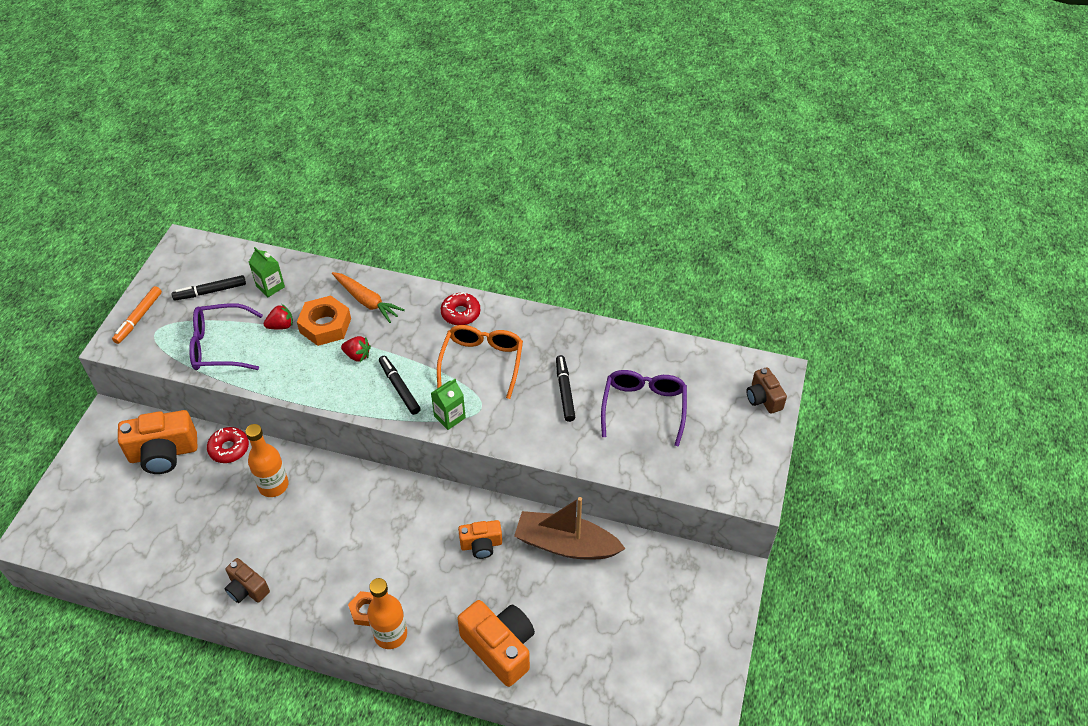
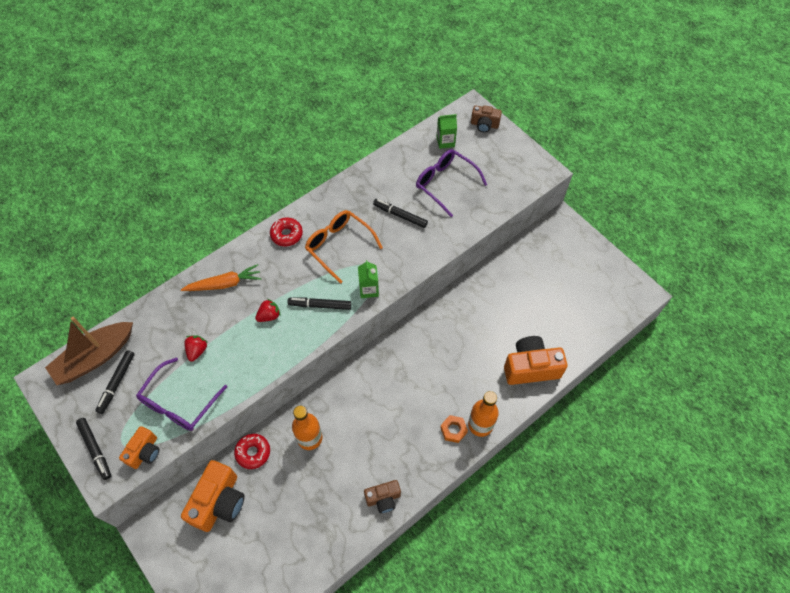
camera: 55 degrees left, 10 degrees up
orange marker [112,286,162,344] -> black marker [76,418,111,480]
green carton [249,247,285,297] -> green carton moved to [436,114,457,149]
orange nut [297,296,351,346] -> none
orange camera [458,520,502,559] -> orange camera moved to [119,426,159,469]
brown boat [514,497,626,559] -> brown boat moved to [45,317,133,385]

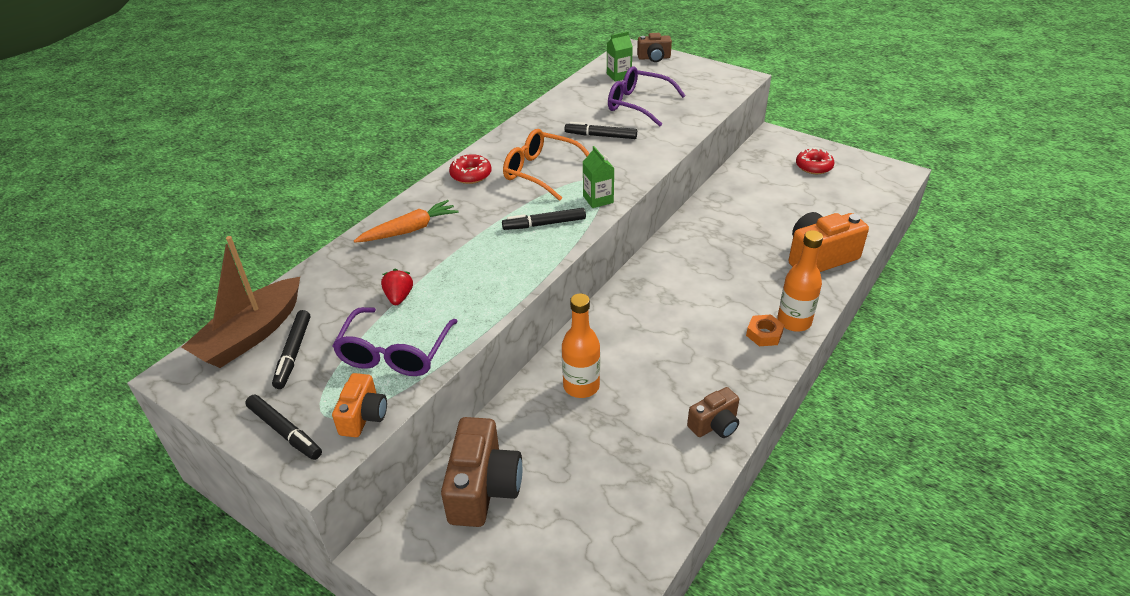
camera: 15 degrees left, 20 degrees down
orange camera [181,460,245,532] -> brown camera [441,417,522,527]
red donut [234,434,270,469] -> red donut moved to [796,148,834,174]
red strawberry [255,299,281,322] -> none

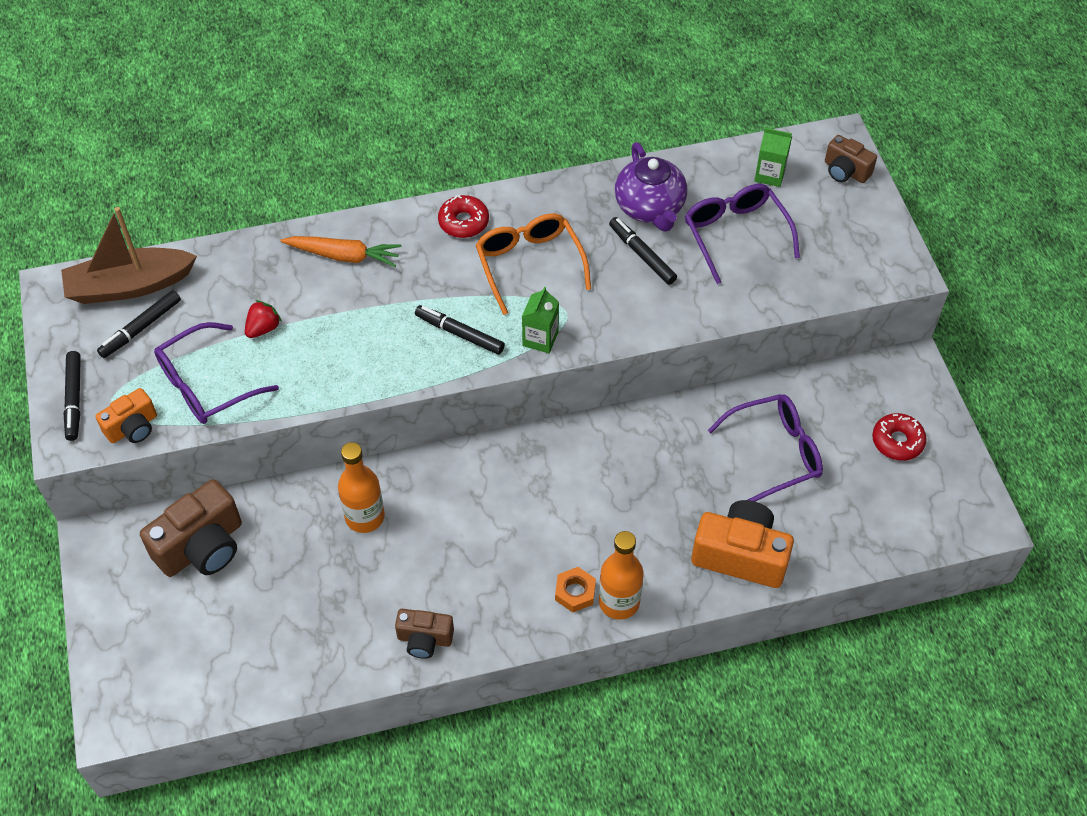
camera: 40 degrees right, 15 degrees up
none -> purple teapot [615,142,687,232]
none -> purple glasses [708,394,823,501]

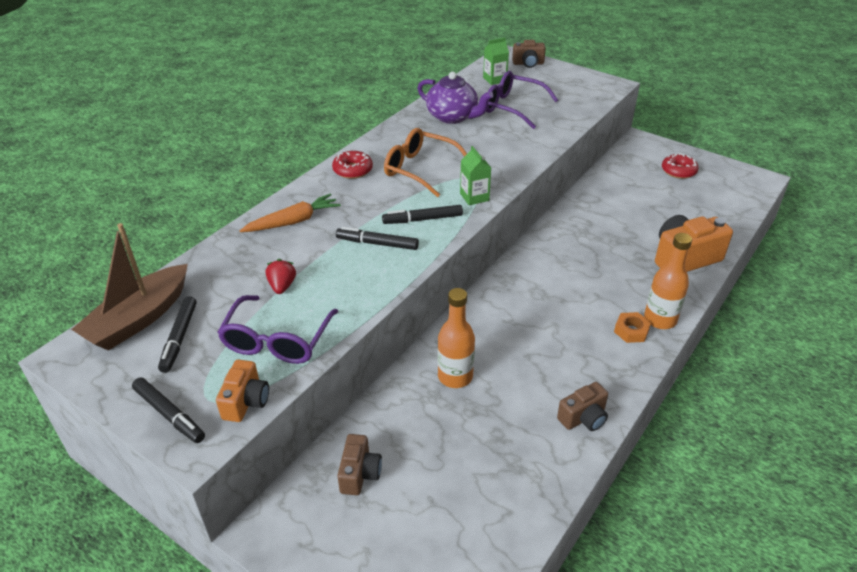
camera: 40 degrees left, 15 degrees down
brown camera [140,479,242,577] -> brown camera [337,434,382,495], size x0.58
black marker [609,217,677,285] -> black marker moved to [336,227,419,250]
purple glasses [708,394,823,501] -> none

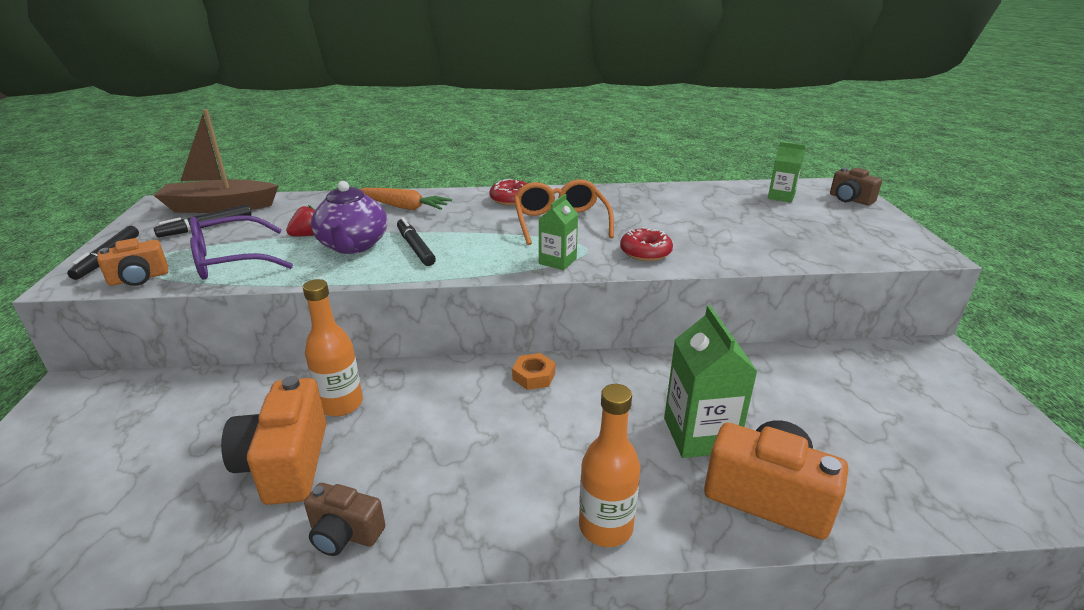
camera: 50 degrees right, 10 degrees down
brown camera [337,434,382,495] -> none
black marker [382,205,463,224] -> none
purple teapot [418,72,494,124] -> purple teapot moved to [311,181,387,254]
purple glasses [486,71,558,129] -> none
orange nut [614,312,651,343] -> orange nut moved to [512,353,555,390]
red donut [662,153,699,179] -> red donut moved to [620,227,673,261]
none -> orange camera [221,376,326,505]
none -> green carton [664,305,758,458]

